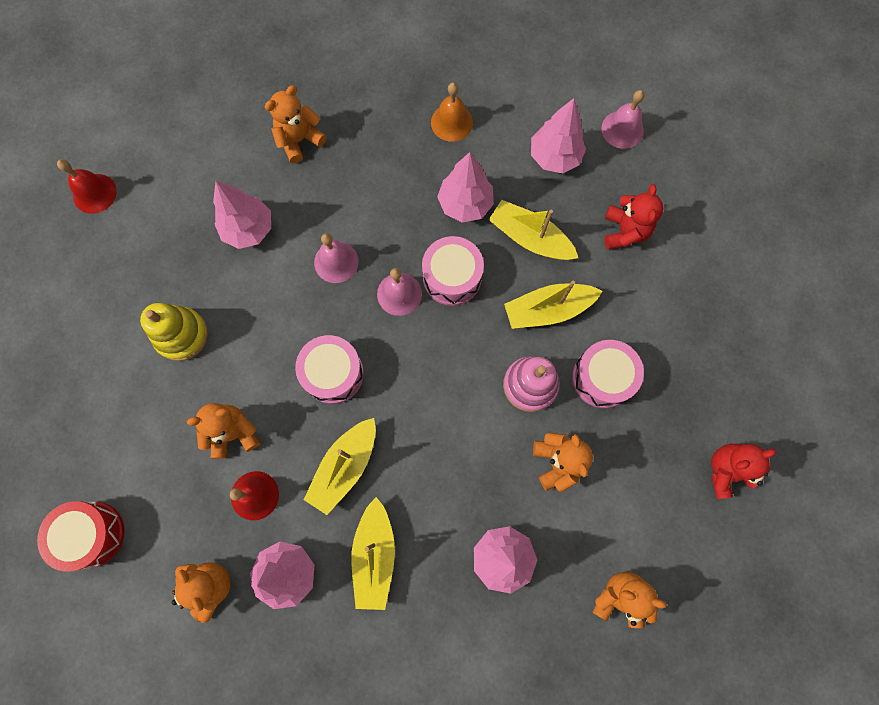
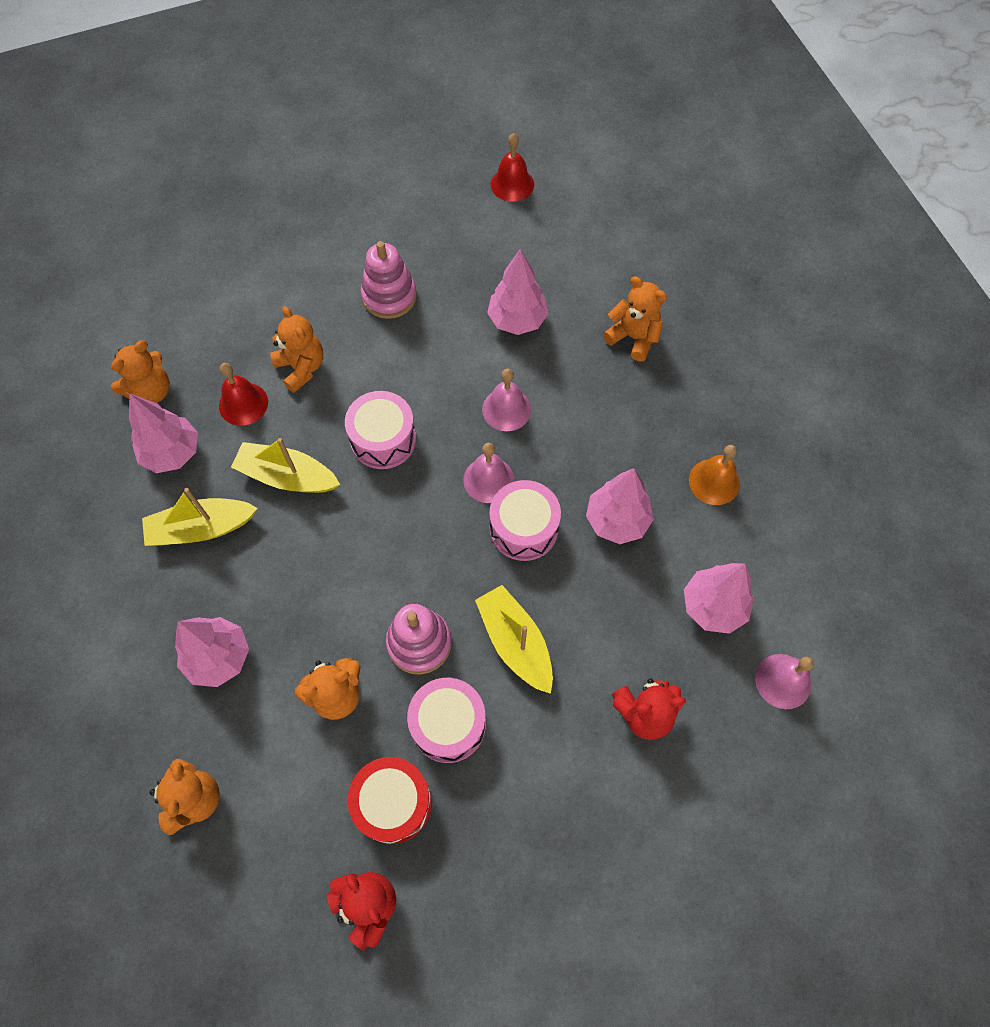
camera: 75 degrees right, 10 degrees down
red drum [37,501,125,572] -> red drum moved to [348,757,432,844]
yellow stacking toy [140,303,208,361] -> pink stacking toy [361,241,417,319]
yellow boat [489,200,578,260] -> none

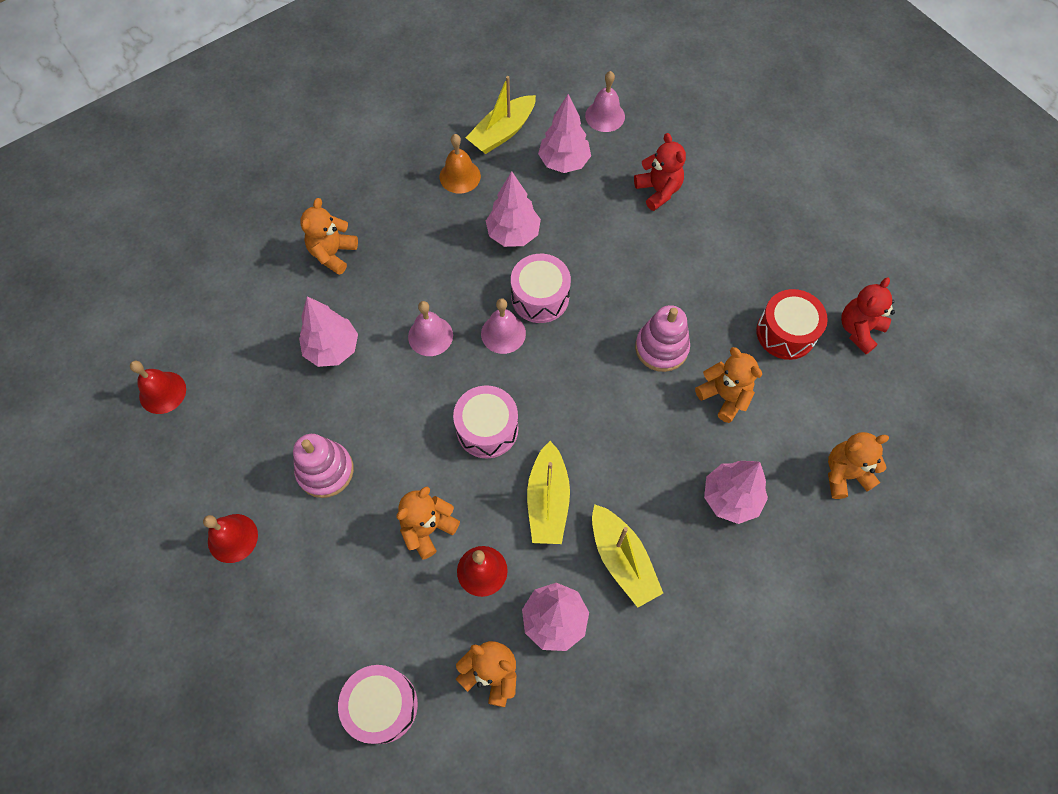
camera: 105 degrees left, 0 degrees up
pink drum [407,678,486,763] -> pink drum moved to [338,665,418,744]
yellow boat [475,585,553,694] -> yellow boat moved to [466,76,536,154]
none -> red bell [203,514,258,563]

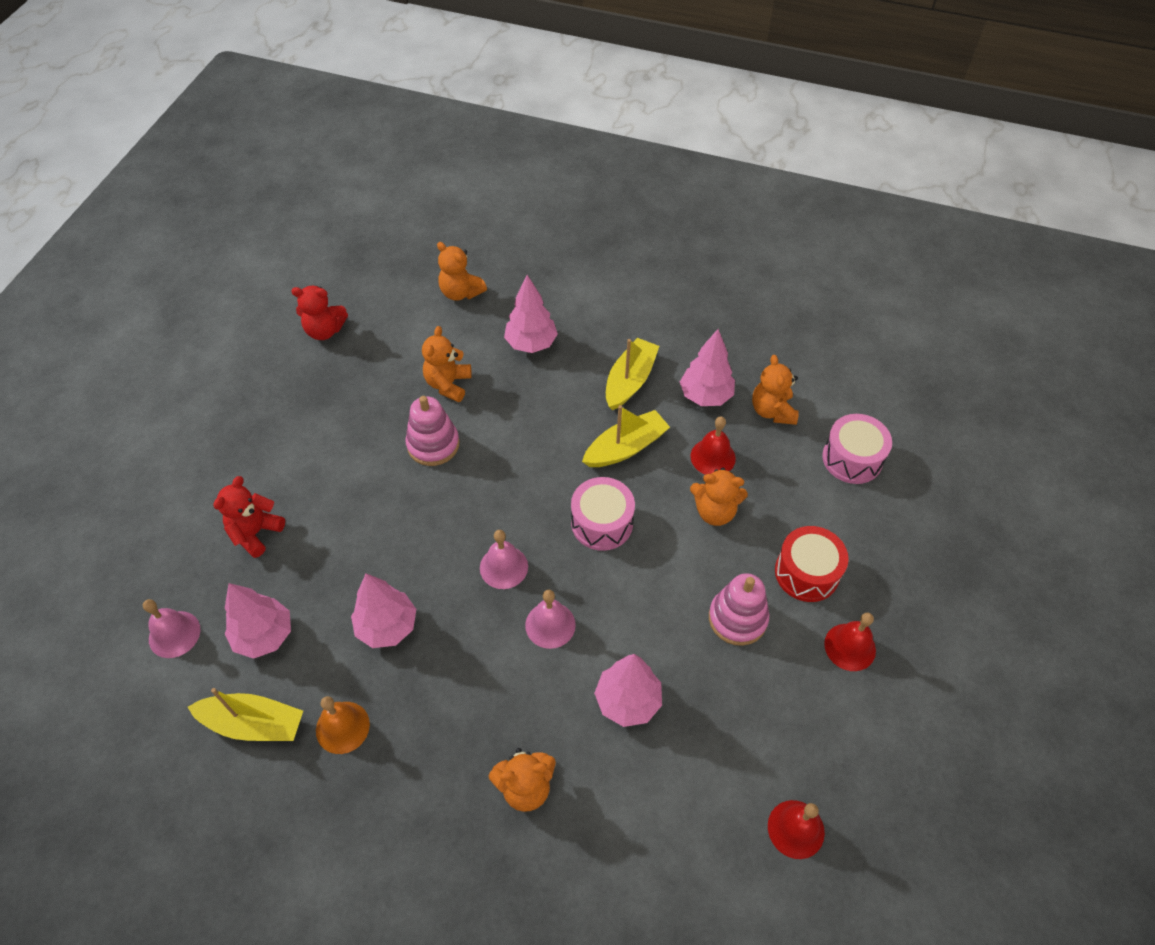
camera: 125 degrees left, 10 degrees down
pink drum [511,254,571,323] -> none
red drum [756,289,828,360] -> red drum moved to [775,526,849,602]

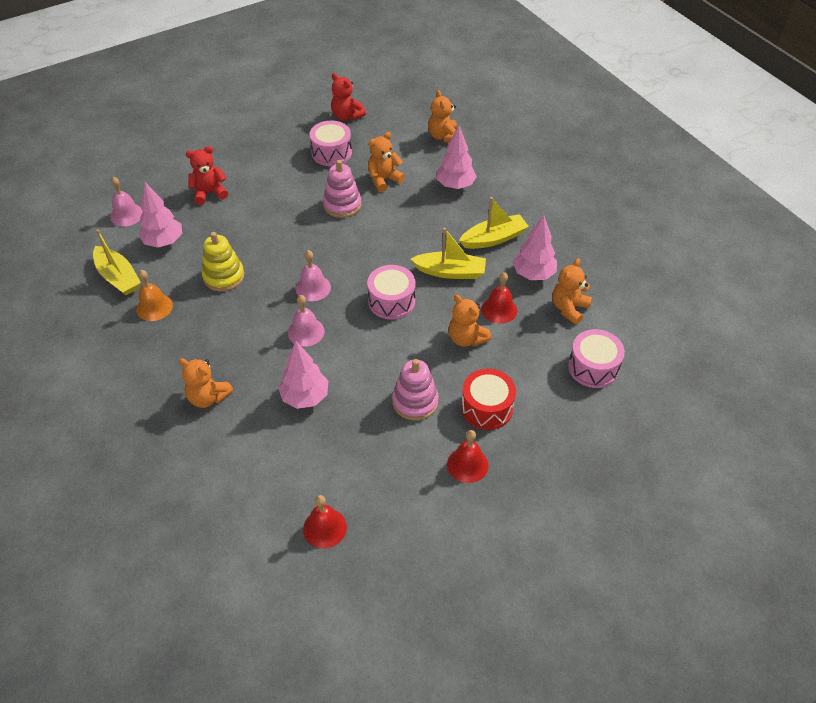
camera: 40 degrees right, 5 degrees down
pink tree [351,574,416,648] -> yellow stacking toy [202,232,244,291]
none -> pink drum [310,121,352,166]

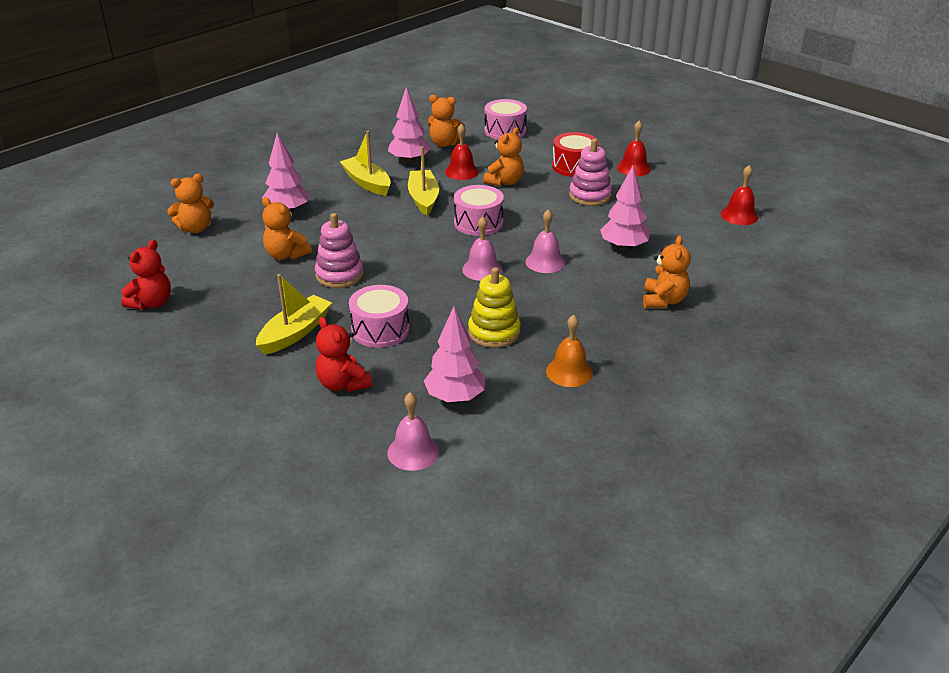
camera: 105 degrees left, 15 degrees down
yellow boat [93,229,141,295] -> yellow boat moved to [256,274,332,355]
pink drum [310,121,352,166] -> pink drum moved to [349,285,410,348]

